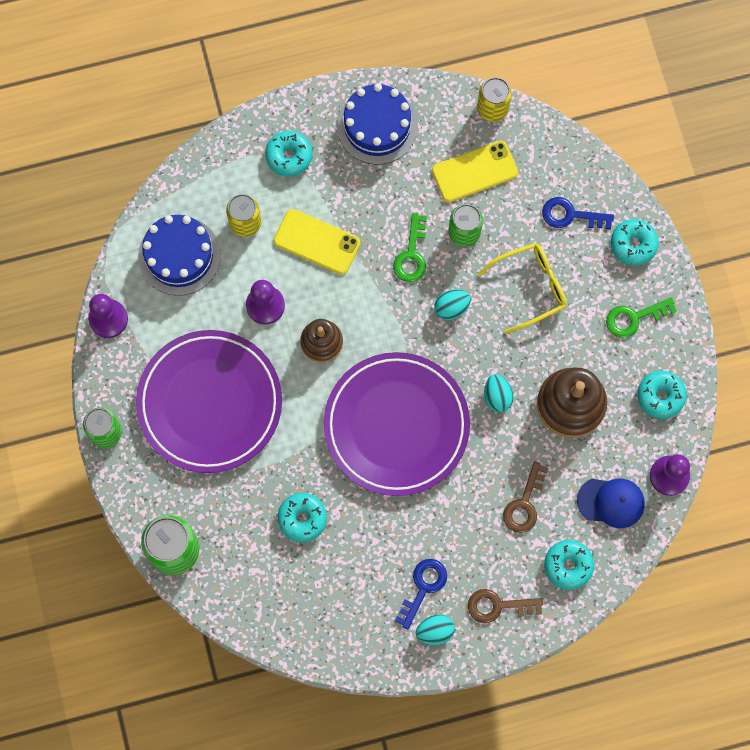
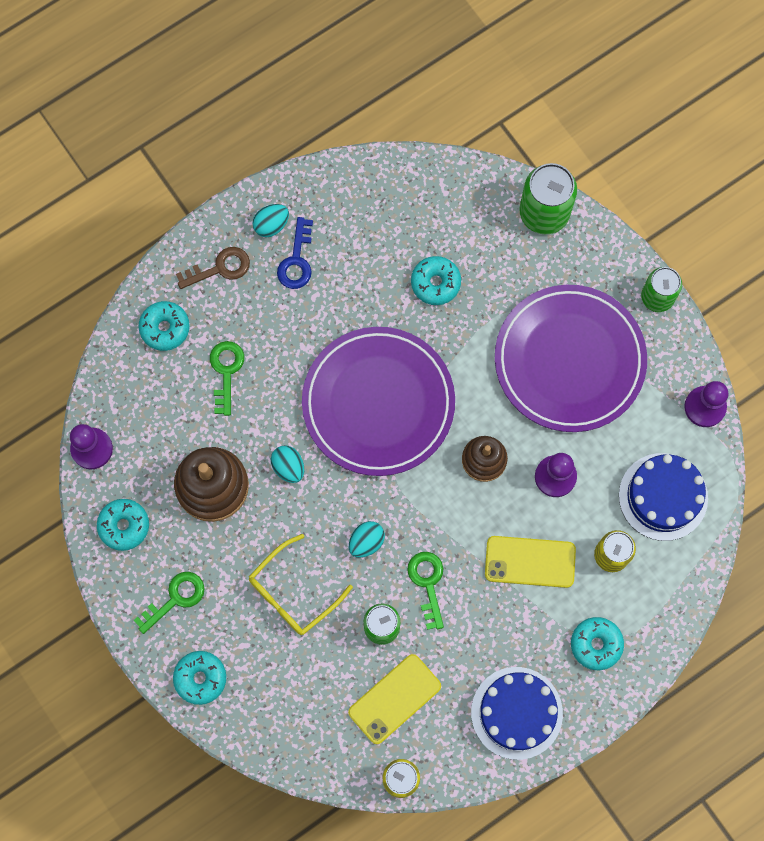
camera: 160 degrees right, 0 degrees up
brown key [503,461,548,533] -> green key [210,341,244,416]
blue key [542,197,614,230] -> none
blue cap [577,479,645,528] -> none

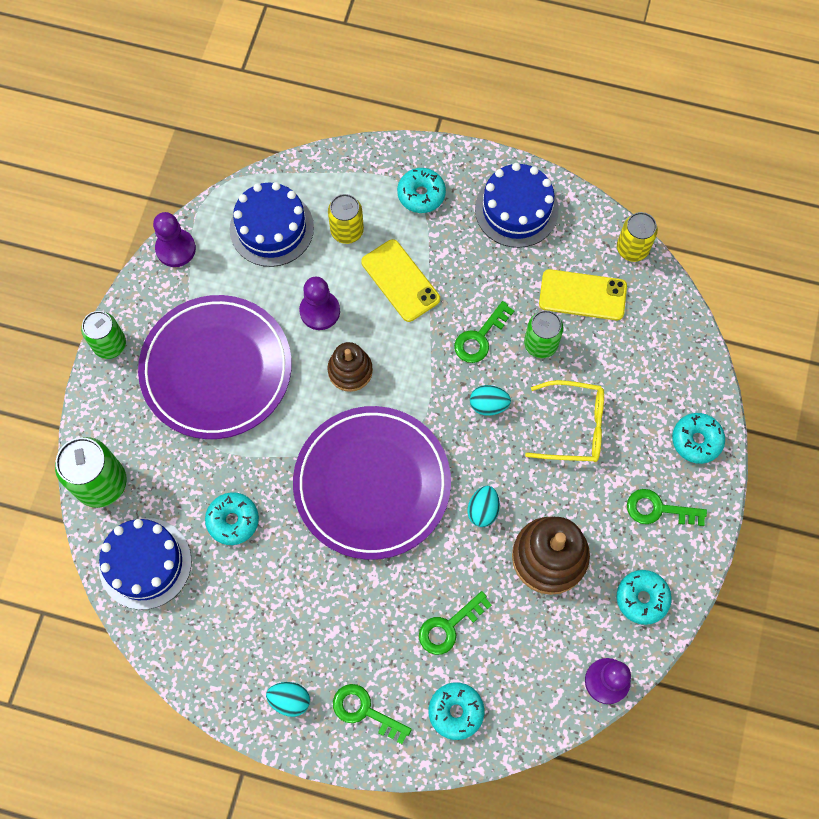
camera: 130 degrees left, 5 degrees down
brown key [176,247,250,289] -> green key [333,684,412,744]
blue key [277,217,313,289] -> none
none -> blue cake [99,518,192,610]

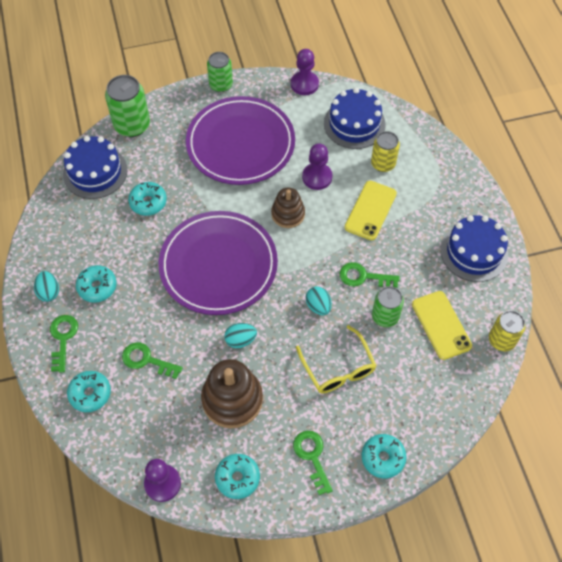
camera: 60 degrees right, 10 degrees down
turquoise donut [397,168,446,213] -> turquoise donut moved to [76,265,117,303]

